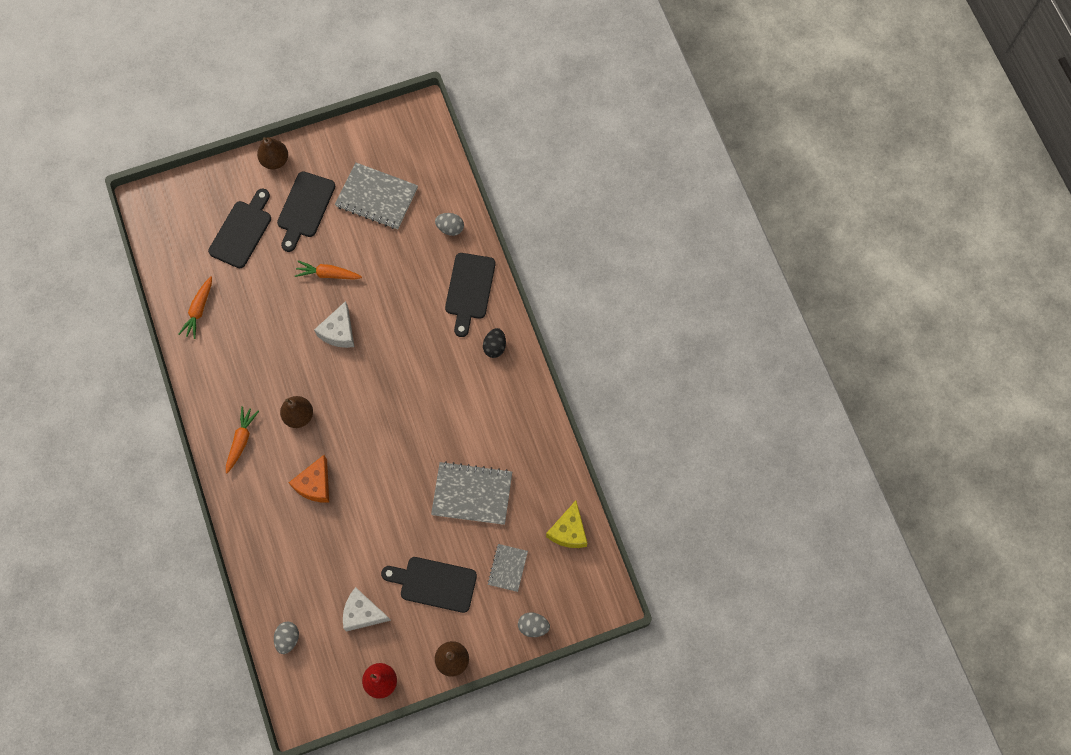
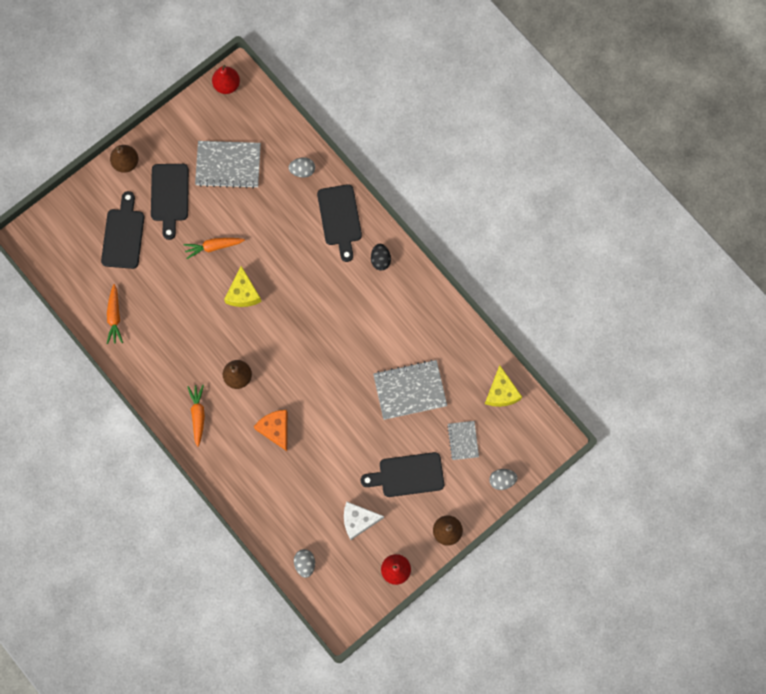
camera: 20 degrees left, 5 degrees up
orange cheese [289,455,329,502] -> orange cheese turned 150 degrees clockwise [254,410,288,451]
white cheese [314,301,354,348] -> yellow cheese [224,266,262,307]
none -> red pear [212,65,240,94]

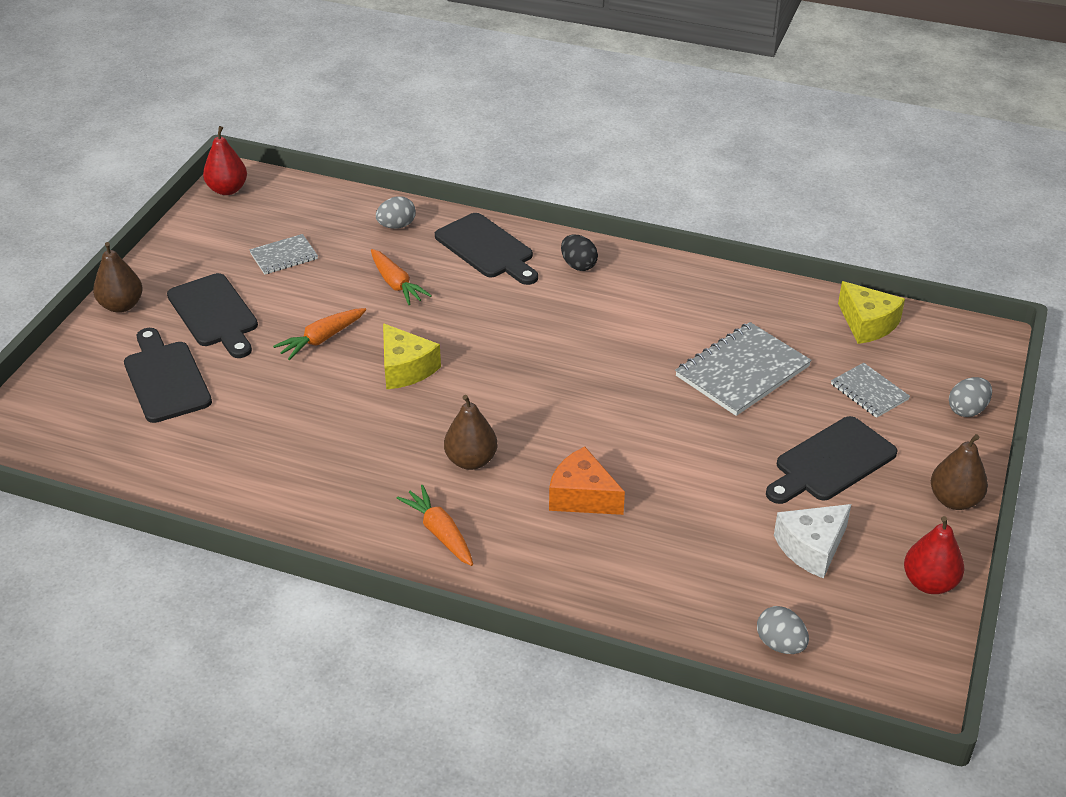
camera: 30 degrees left, 35 degrees down
orange carrot [107,284,123,344] -> orange carrot moved to [371,249,432,305]
grey notebook [195,141,261,188] -> grey notebook [249,234,318,275], size x0.56

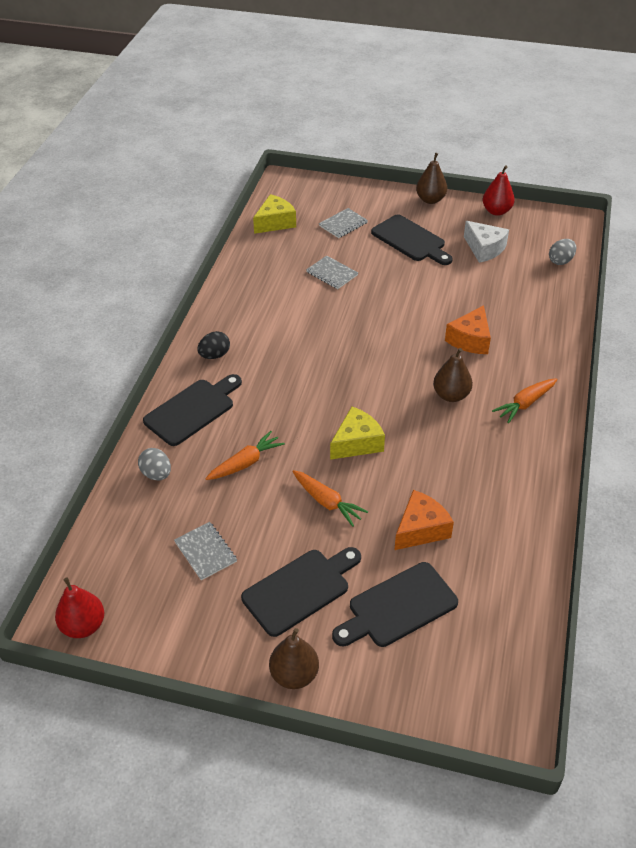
camera: 95 degrees left, 5 degrees up
grey notebook [675,322,812,416] -> grey notebook [306,256,358,289], size x0.56
grey egg [949,377,992,417] -> none
none -> orange cheese [395,490,454,550]

